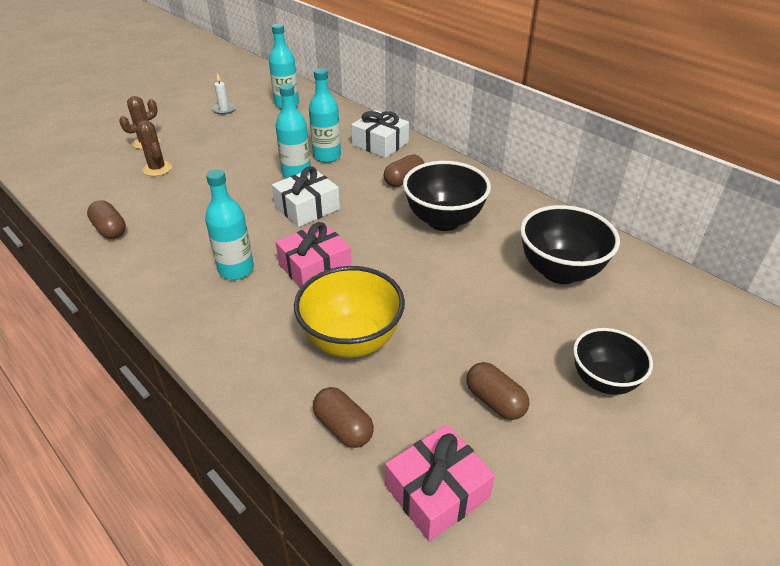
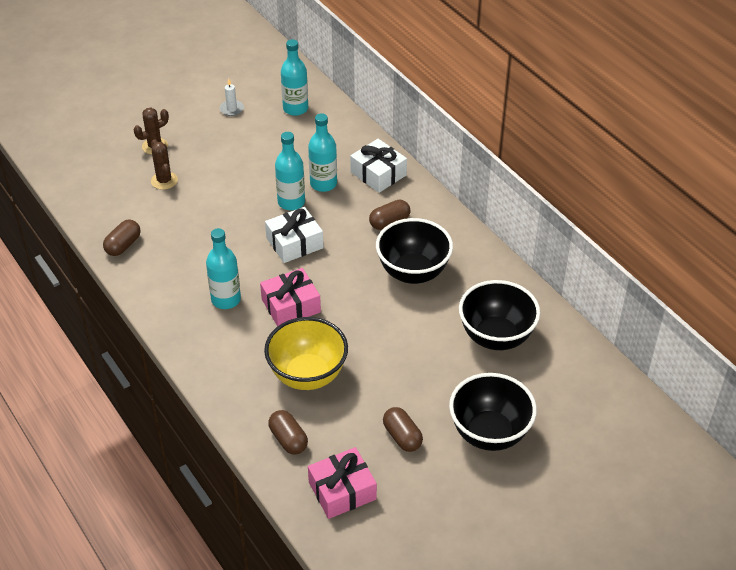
camera: 10 degrees right, 5 degrees up
brown capsule [87,200,126,239] -> brown capsule turned 60 degrees clockwise [103,220,141,256]
black bowl [573,328,653,395] -> black bowl [449,373,537,451], size x1.51

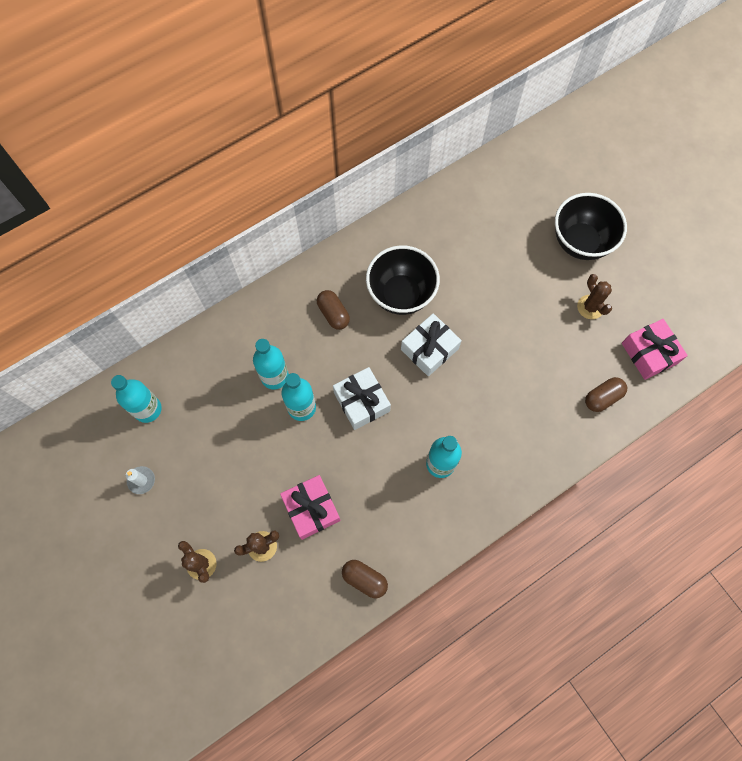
camera: 90 degrees left, 25 degrees up
pink gift [260,268,321,327] -> pink gift moved to [280,475,341,540]
yellow bowl [264,317,348,390] -> none
white gift [350,139,407,193] -> white gift moved to [401,313,462,376]
brown capsule [383,407,423,452] -> brown cactus [577,274,612,319]
black bowl [459,280,540,350] -> none

